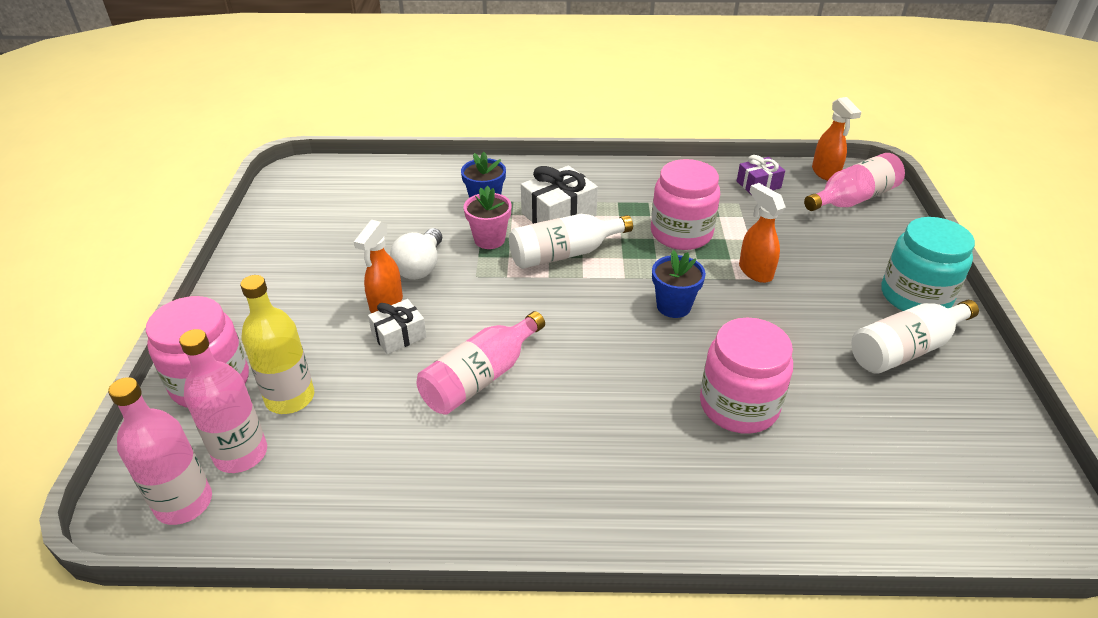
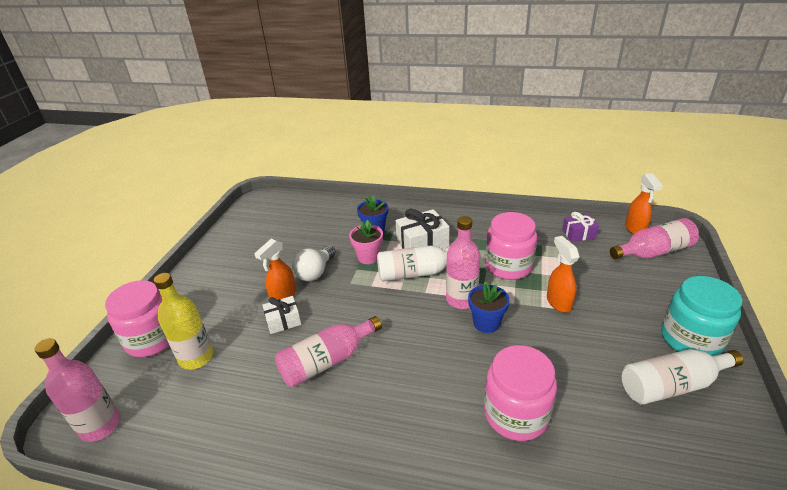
camera: 15 degrees right, 5 degrees down
pink bottle [179,329,267,473] -> pink bottle moved to [446,216,480,309]

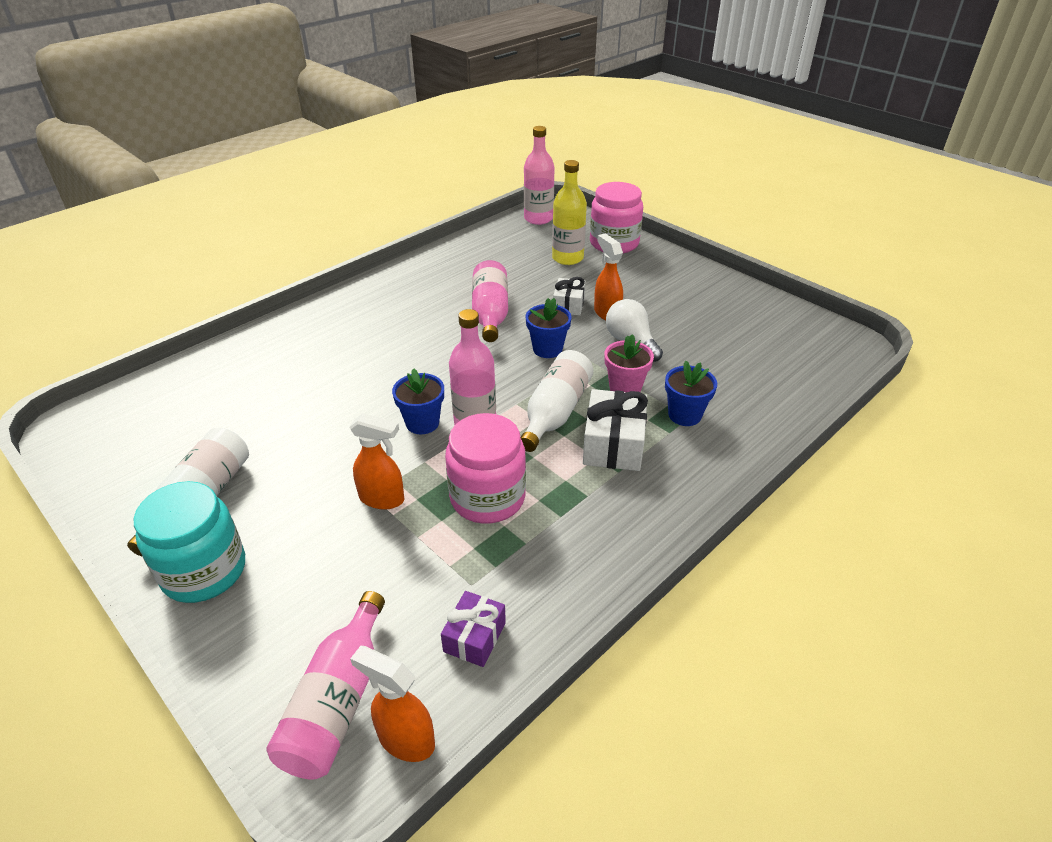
camera: 120 degrees right, 5 degrees up
pink jar [484,345,557,441] -> none
none -> blue flower pot [526,298,572,358]

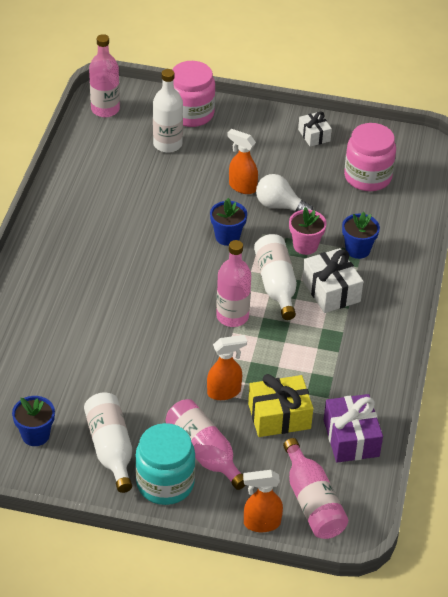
camera: 35 degrees left, 5 degrees up
orange spray bottle [350,646,435,762] -> orange spray bottle moved to [243,470,283,532]
blue flower pot [392,368,444,434] -> blue flower pot moved to [12,396,55,446]
purple gift [441,591,506,667] -> purple gift [324,394,383,463], size x1.61
pink jar [445,413,526,523] -> pink jar moved to [344,123,396,191]
pink bottle [472,260,508,342] -> pink bottle moved to [166,399,246,490]
yellow bottle [552,160,587,265] -> white bottle [153,69,183,153]
white gift [553,277,586,316] -> white gift moved to [298,111,332,147]
none -> yellow gift [248,374,313,437]

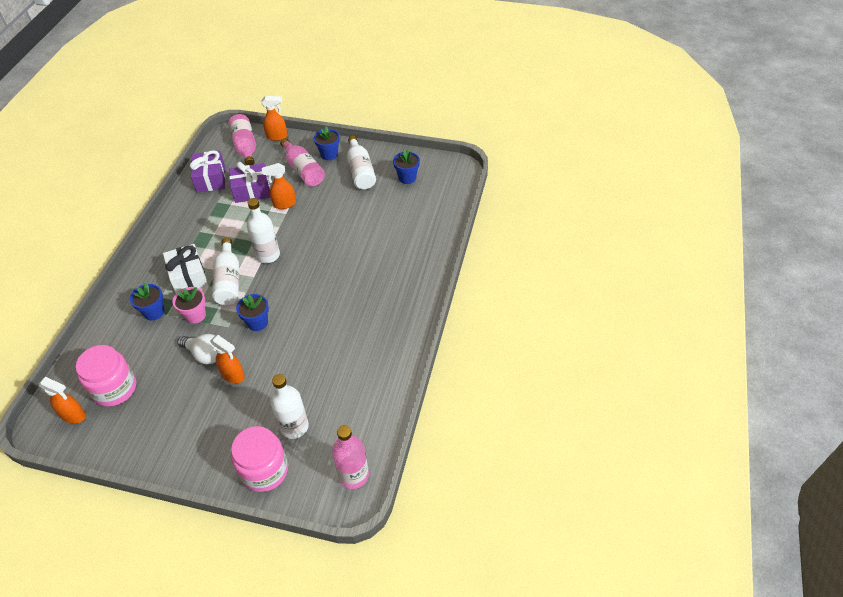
camera: 175 degrees left, 5 degrees up
turquoise jar [135,423,195,505] -> blue flower pot [314,126,340,160]
pink bottle [216,240,251,327] -> white bottle [247,198,280,263]
yellow gift [248,374,313,437] -> purple gift [229,162,270,203]
white gift [298,111,332,147] -> none
none -> orange spray bottle [39,377,86,424]

